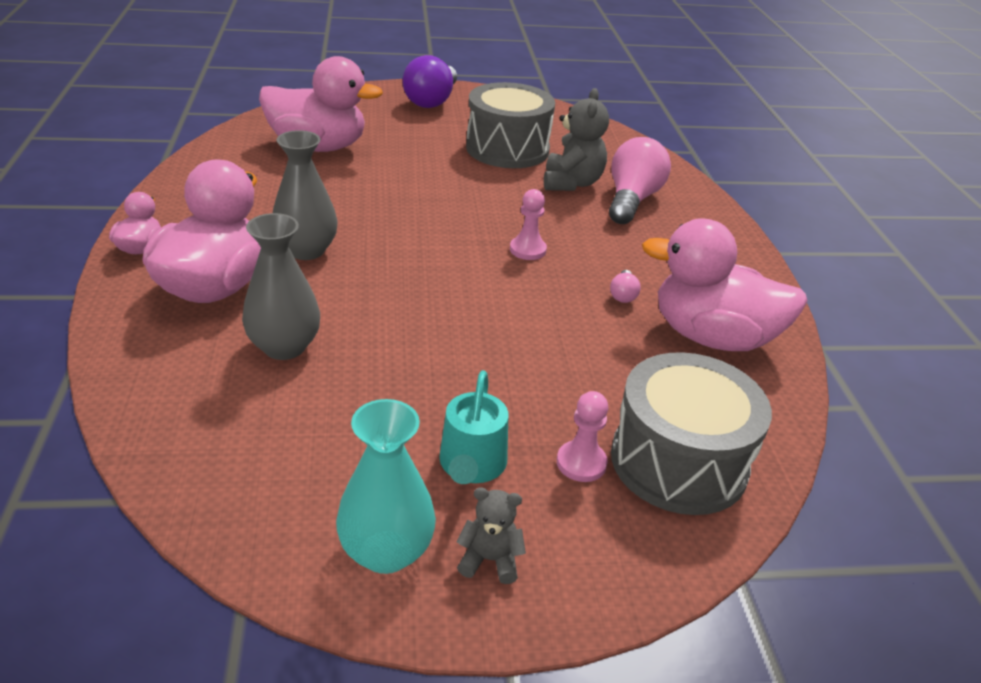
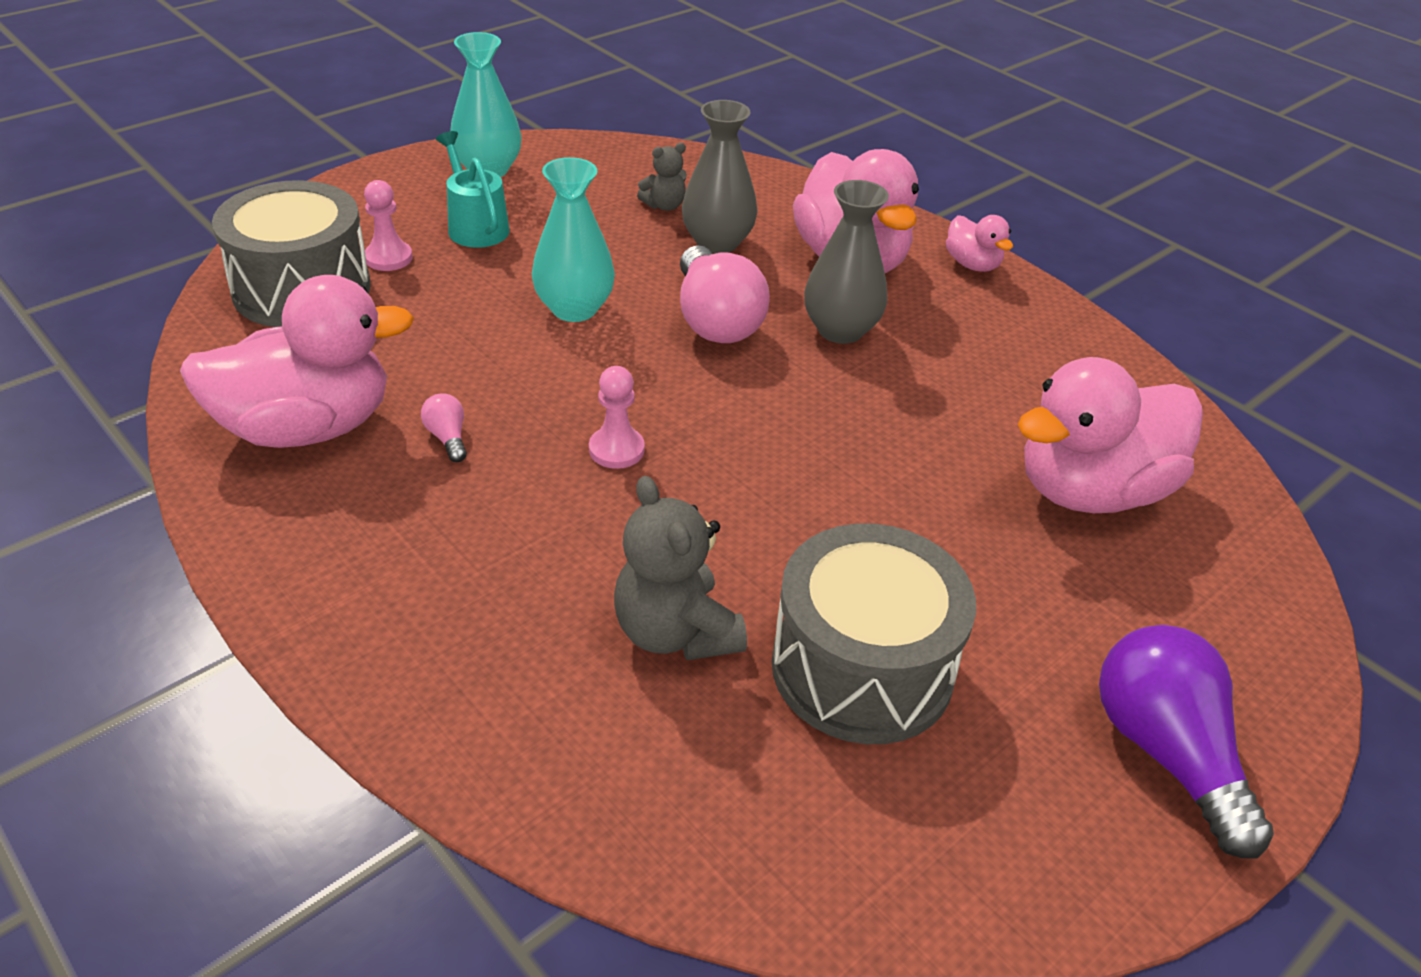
camera: 145 degrees right, 5 degrees up
grey teddy bear [456,487,526,584] -> grey teddy bear moved to [637,143,687,211]
pink light bulb [609,137,671,224] -> pink light bulb moved to [680,245,770,343]
none -> turquoise vase [532,157,615,322]

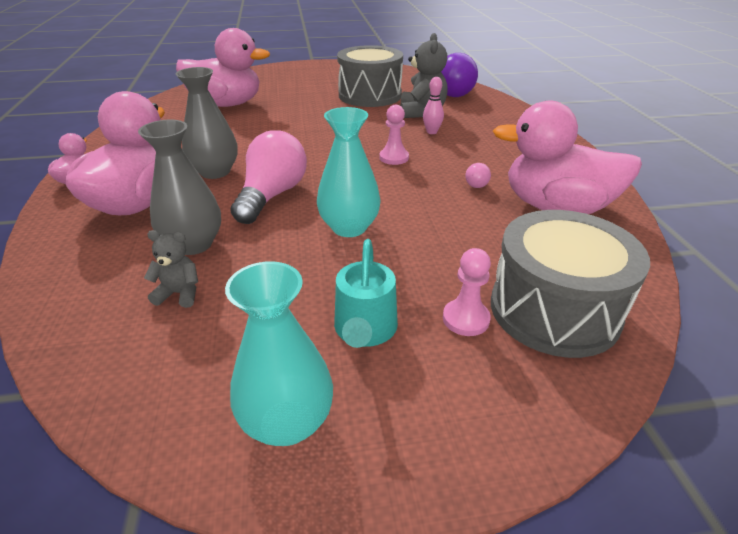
camera: 145 degrees left, 5 degrees down
purple light bulb [1099,625,1274,859] -> purple light bulb moved to [441,53,478,97]
none -> pink bowling pin [423,77,444,134]

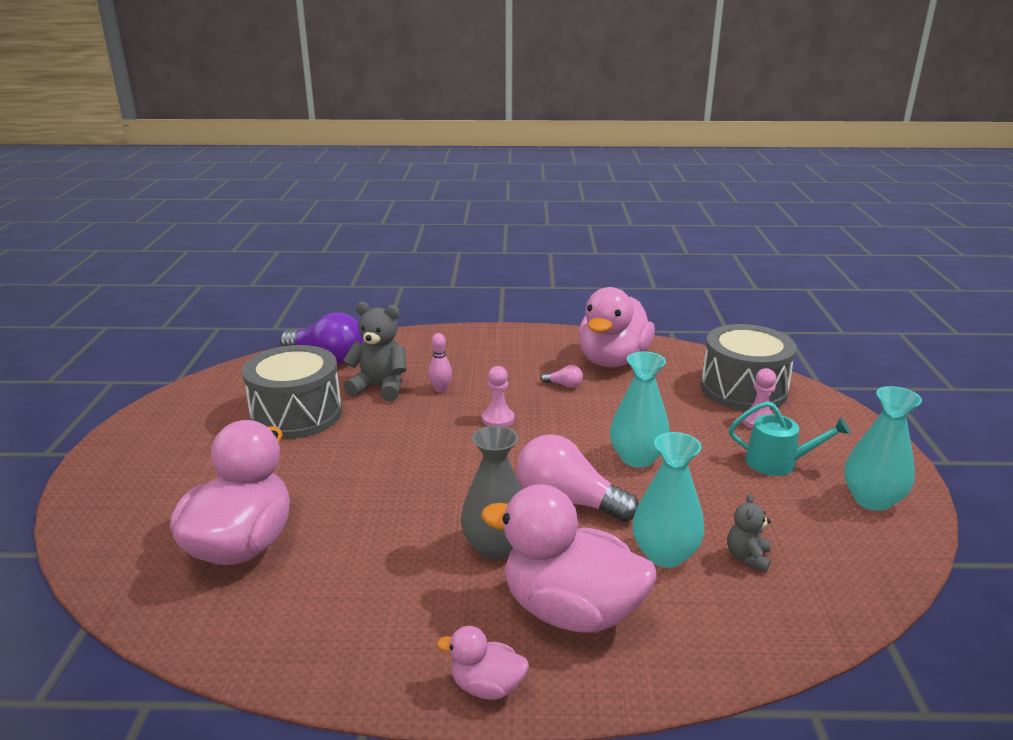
camera: 80 degrees left, 10 degrees down
grey vase [138,120,221,255] -> turquoise vase [632,432,704,567]

